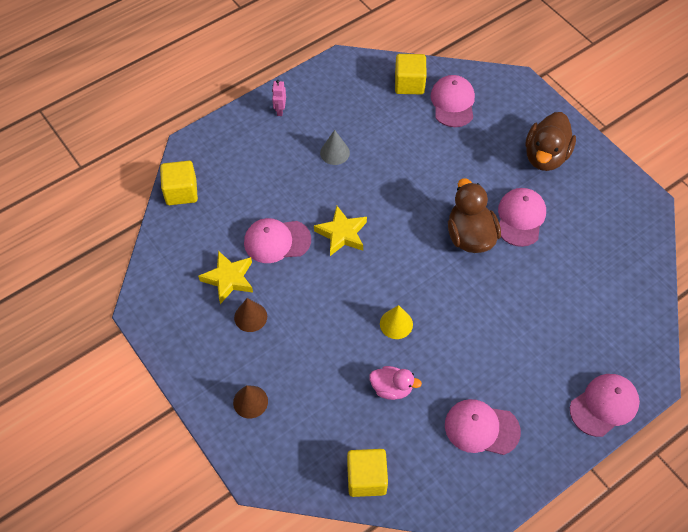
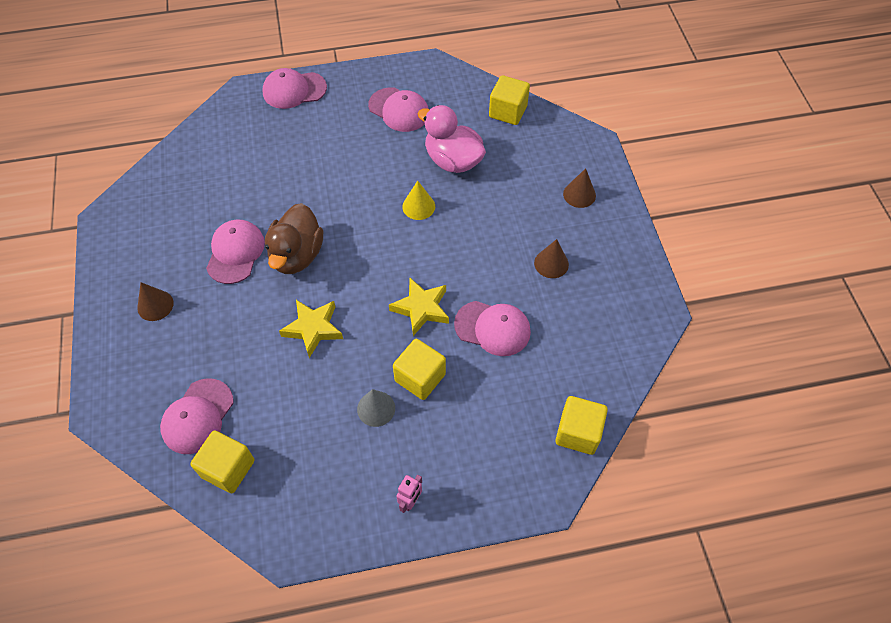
camera: 155 degrees left, 0 degrees up
yellow star [198,251,253,304] -> yellow star moved to [279,300,343,358]
pink duck [369,366,422,400] -> pink duck [418,105,486,173], size x1.65
pink cap [498,188,546,247] -> pink cap turned 150 degrees clockwise [206,220,265,284]
brown duck [525,112,576,171] -> brown cone [137,282,174,321]
none -> yellow cube [393,339,446,400]

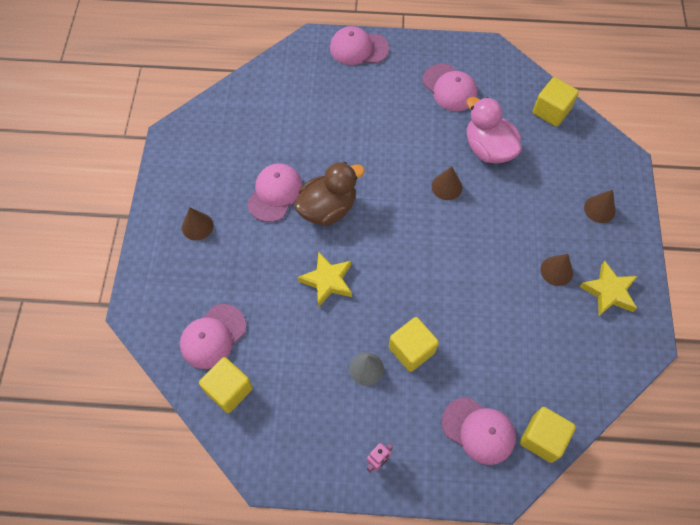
camera: 15 degrees right, 5 degrees up
brown duck [265,203,323,274] -> brown duck turned 150 degrees counterclockwise [294,162,365,226]
yellow star [389,278,449,336] -> yellow star moved to [580,261,638,316]
yellow cone [402,180,435,220] -> brown cone [432,166,462,200]
pink cap [454,301,531,356] -> pink cap moved to [442,397,516,465]

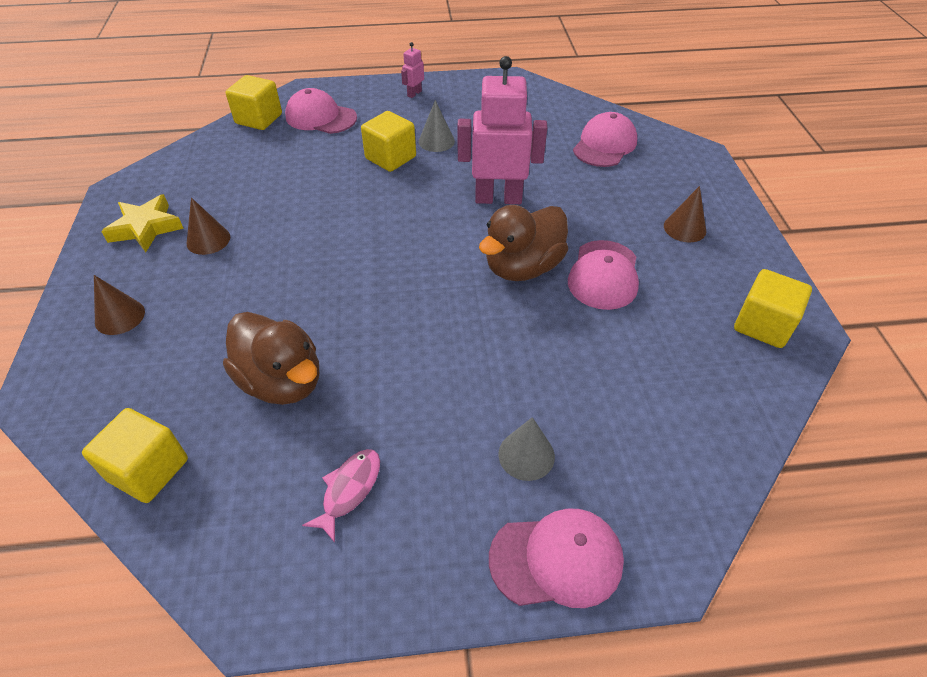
camera: 170 degrees right, 15 degrees down
yellow cube [199,357,253,413] -> yellow cube moved to [734,269,812,348]
yellow star [298,251,352,307] -> pink robot [457,56,547,204]
pink cap [422,64,478,111] -> pink fish [302,449,380,543]
brown cone [432,166,462,200] -> none
pink duck [466,97,521,164] -> brown duck [223,312,319,405]
none -> grey cone [498,417,555,481]

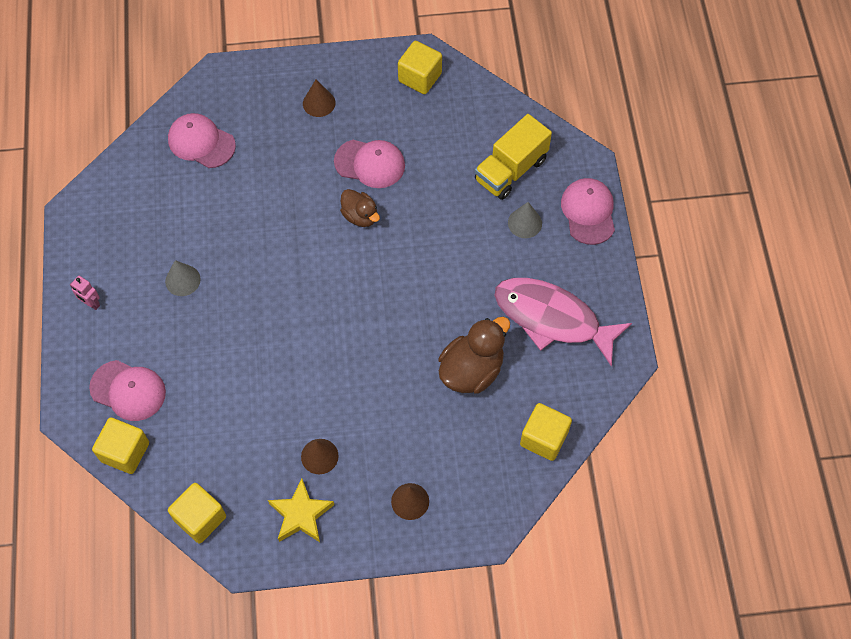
camera: 90 degrees left, 15 degrees up
pink cap [285,88,357,134] -> pink cap turned 90 degrees counterclockwise [89,360,166,421]
pink fish [302,449,380,543] -> pink fish [494,278,632,366], size x2.27
yellow cube [361,111,416,172] -> yellow cube moved to [168,483,226,543]
pink robot [457,56,547,204] -> none
brown duck [479,205,568,281] -> brown duck [340,189,380,227], size x0.61
none -> yellow truck [475,114,552,200]

